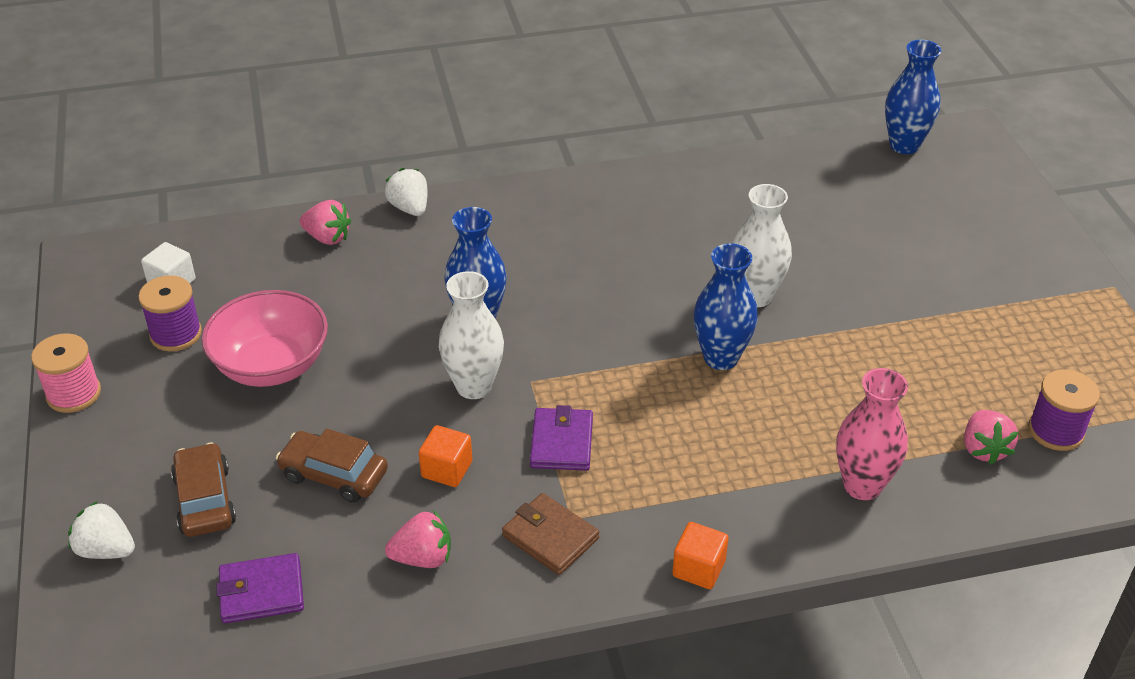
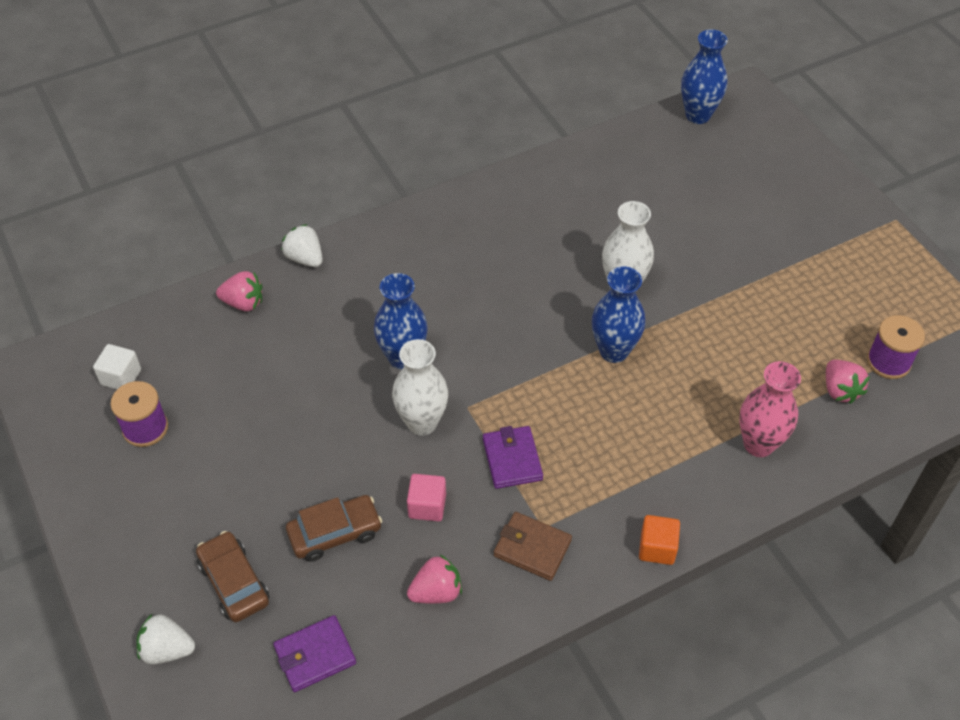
camera: 15 degrees left, 10 degrees up
pink spool [31,333,101,413] -> none
pink bowl [202,290,328,387] -> none
brown car [276,428,388,503] -> brown car turned 150 degrees clockwise [286,495,382,562]
orange cube [419,425,472,487] -> pink cube [407,474,446,521]

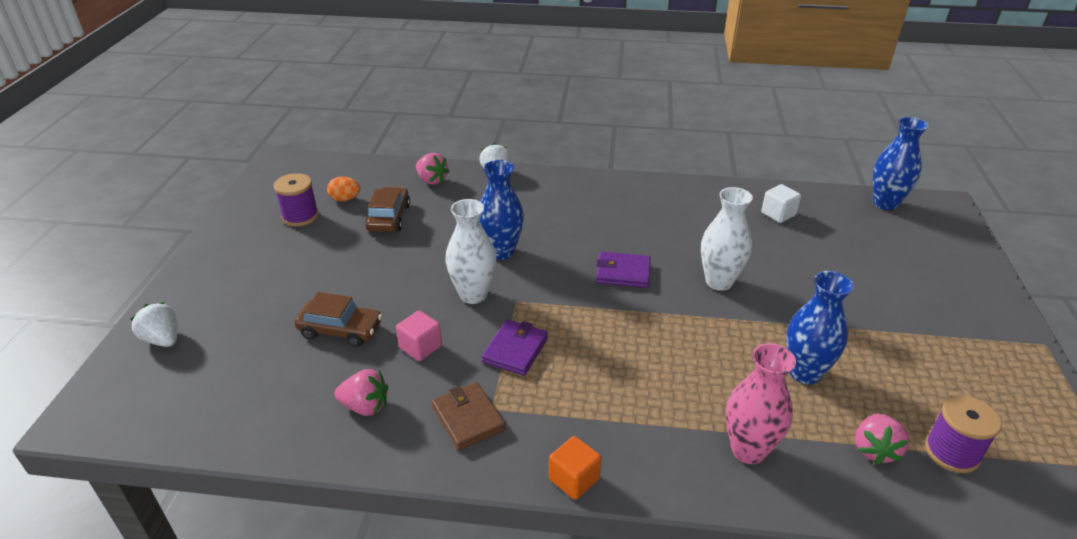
camera: 35 degrees right, 15 degrees down
white cube [93,344,141,389] -> white cube moved to [761,184,801,223]
brown car [196,531,269,622] -> brown car moved to [365,187,410,232]
purple wallet [273,615,356,692] -> purple wallet moved to [596,252,651,288]
blue vase [592,266,645,363] -> blue vase moved to [786,271,854,384]
none -> orange egg [327,176,361,201]

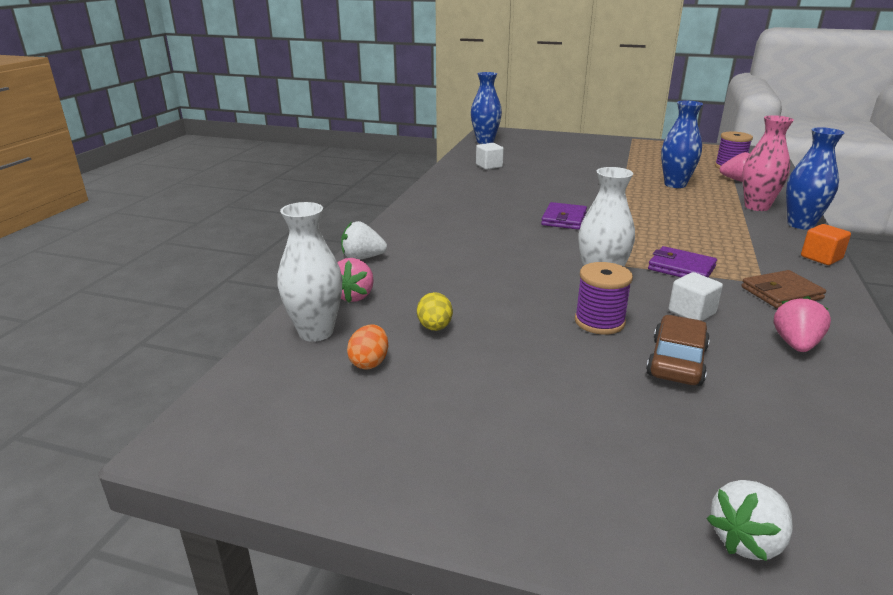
camera: 80 degrees left, 10 degrees down
purple spool [274,173,319,226] -> purple spool moved to [575,262,633,335]
brown car [365,187,410,232] -> yellow egg [417,292,453,331]
pink cube [396,310,442,361] -> white cube [669,272,723,321]
pink strawberry [416,153,450,185] -> pink strawberry turned 135 degrees clockwise [337,258,374,303]
blue vase [480,160,524,260] -> blue vase moved to [786,127,845,230]
white vase [701,187,753,291] -> white vase moved to [277,202,342,342]

